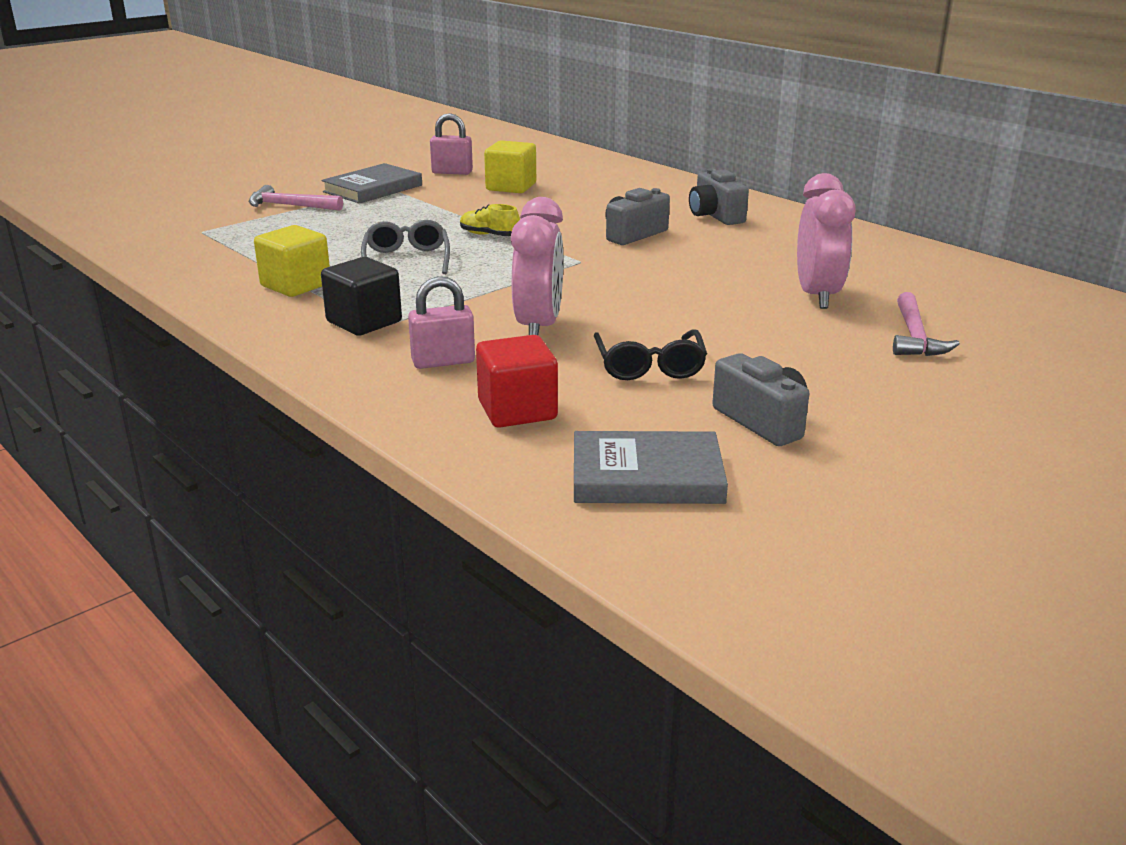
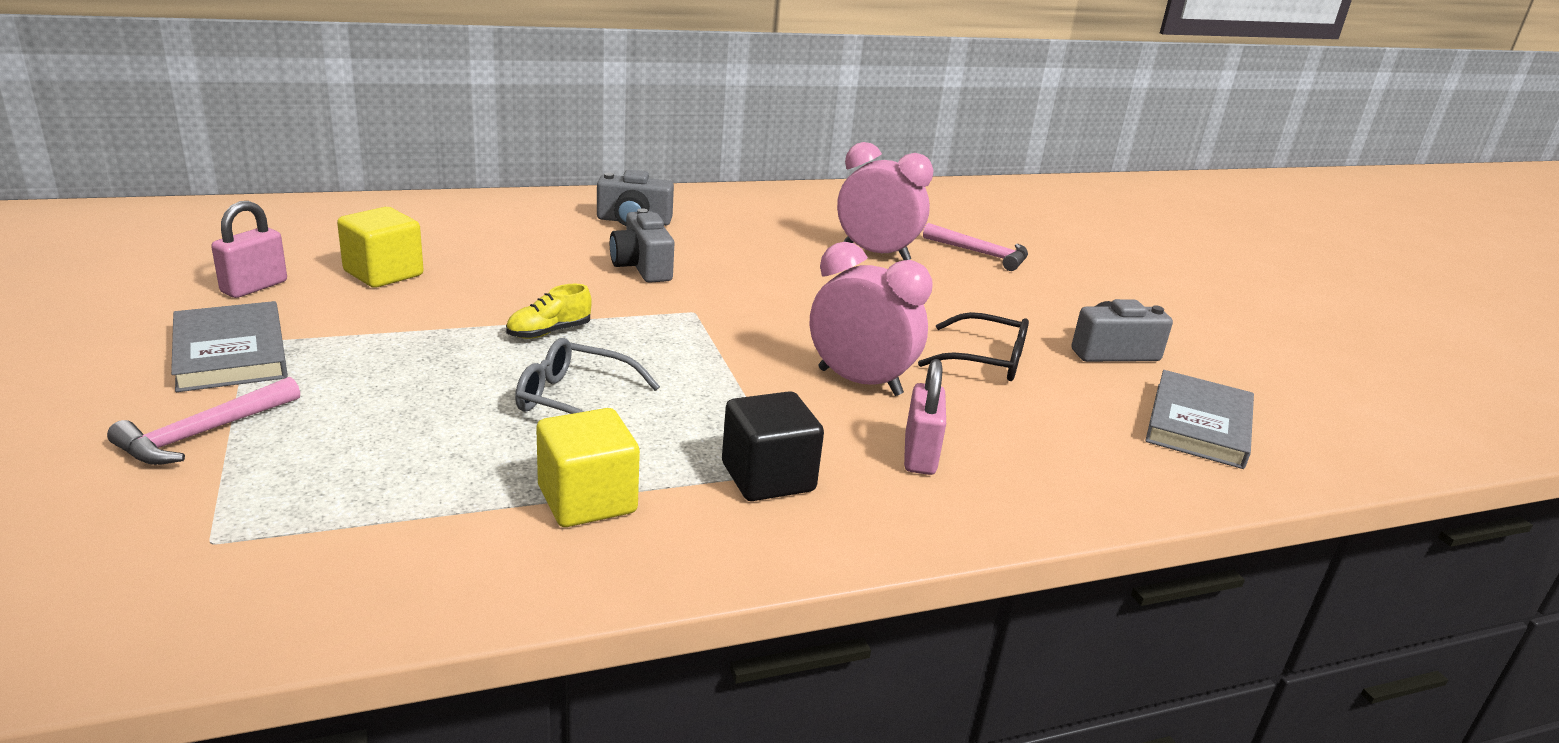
camera: 70 degrees left, 0 degrees up
red cube [476,335,558,428] -> none

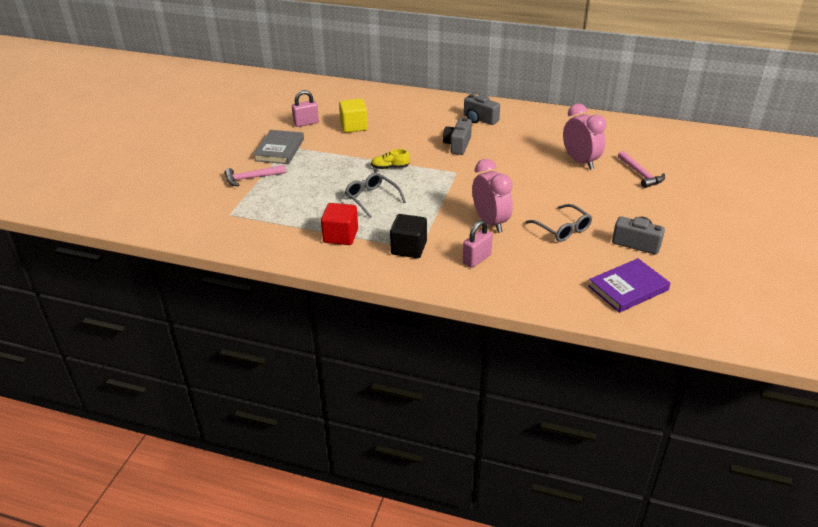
camera: 40 degrees right, 10 degrees up
yellow cube [536,408,640,527] -> red cube [321,203,358,245]
black glasses [918,312,1029,381] -> grey glasses [526,204,592,242]
grey book [1145,370,1254,469] -> purple book [588,258,670,313]

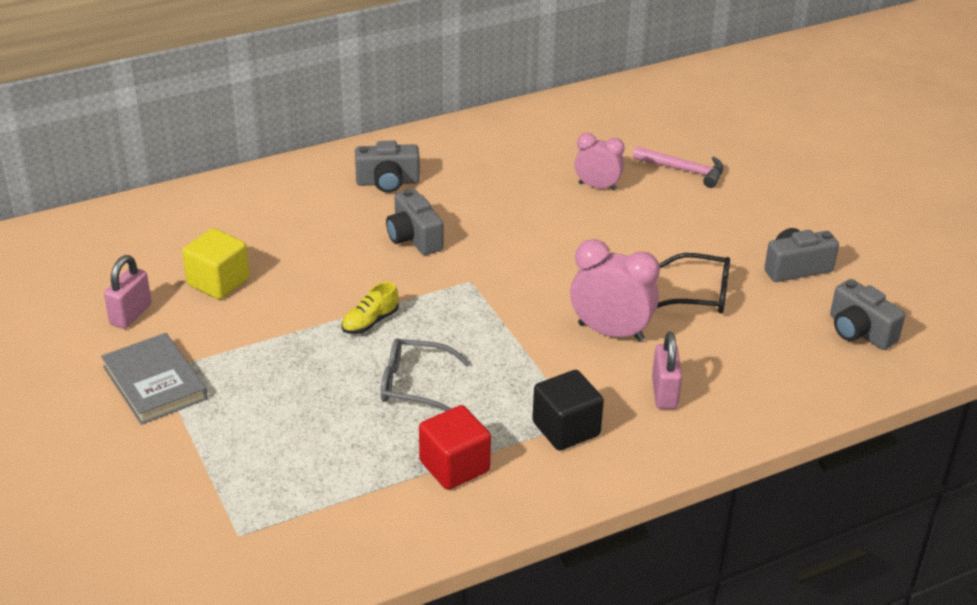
camera: 45 degrees left, 0 degrees up
pink hammer [225,165,286,187] -> none
grey glasses [526,204,592,242] -> black glasses [657,253,730,313]
pink clock [563,103,606,170] -> pink clock [575,133,625,190], size x0.64
purple book [588,258,670,313] -> grey camera [830,279,905,350]

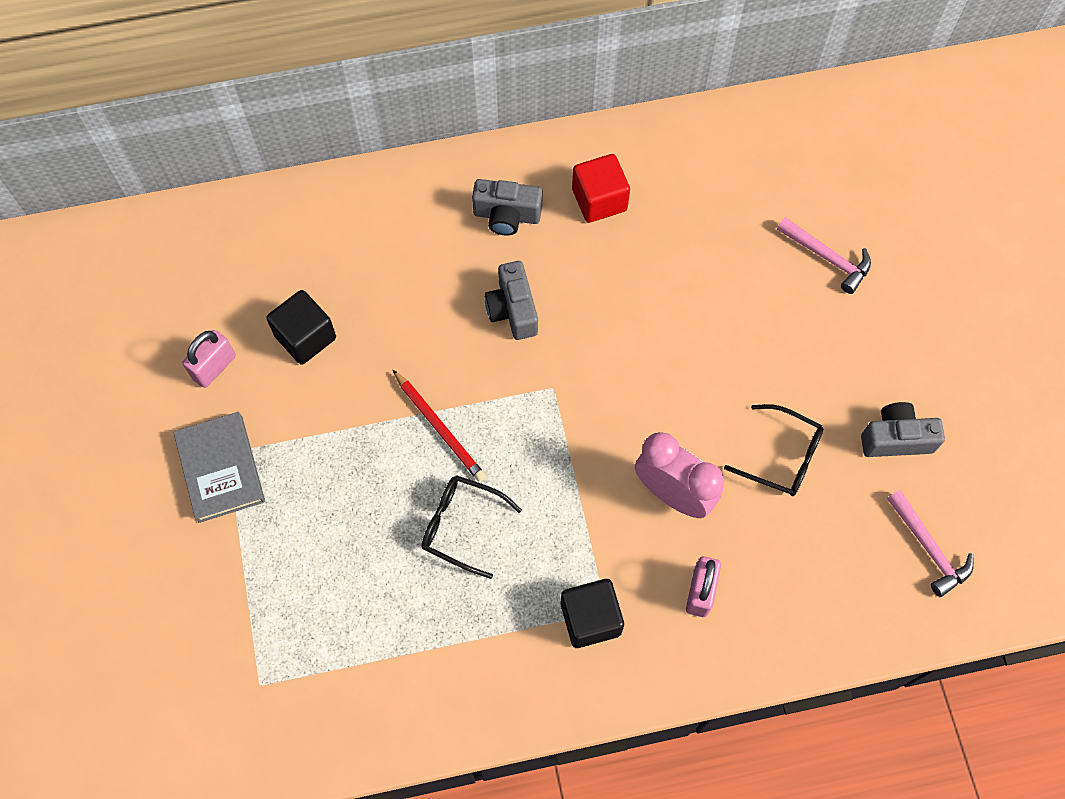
camera: 15 degrees right, 30 degrees up
yellow cube [182,228,250,299] -> black cube [266,290,336,365]
yellow shoe [341,282,399,334] -> red pencil [393,370,486,482]
grey glasses [381,338,470,411] -> black glasses [421,475,522,579]
red cube [419,405,491,490] -> red cube moved to [572,154,630,223]
pink clock [575,133,625,190] -> none
grey camera [830,279,905,350] -> pink hammer [887,490,974,597]

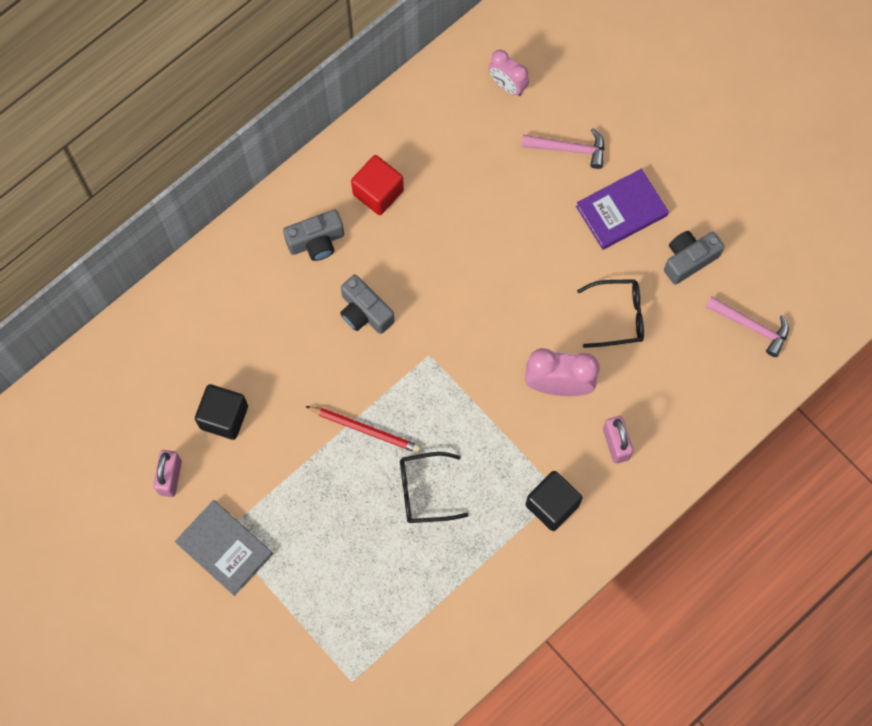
camera: 30 degrees left, 5 degrees up
none -> pink clock [489,50,529,96]
none -> purple book [576,169,669,250]

